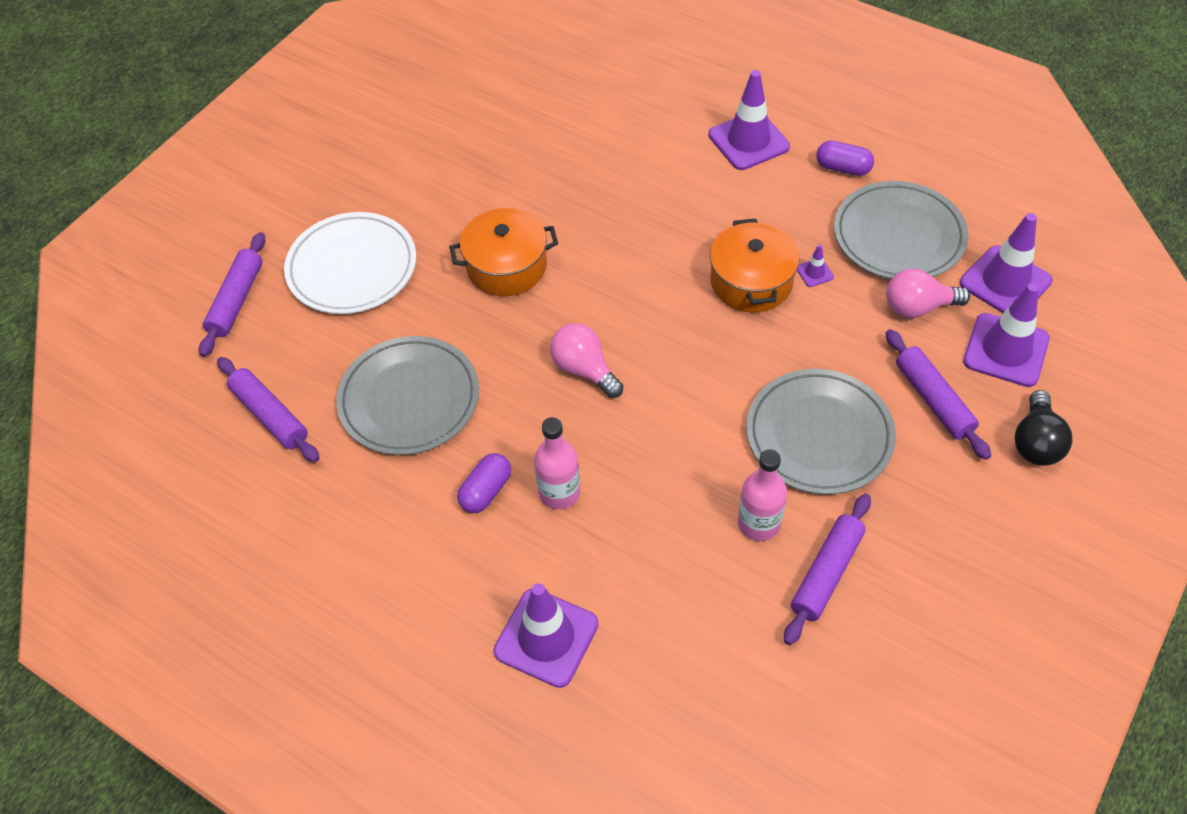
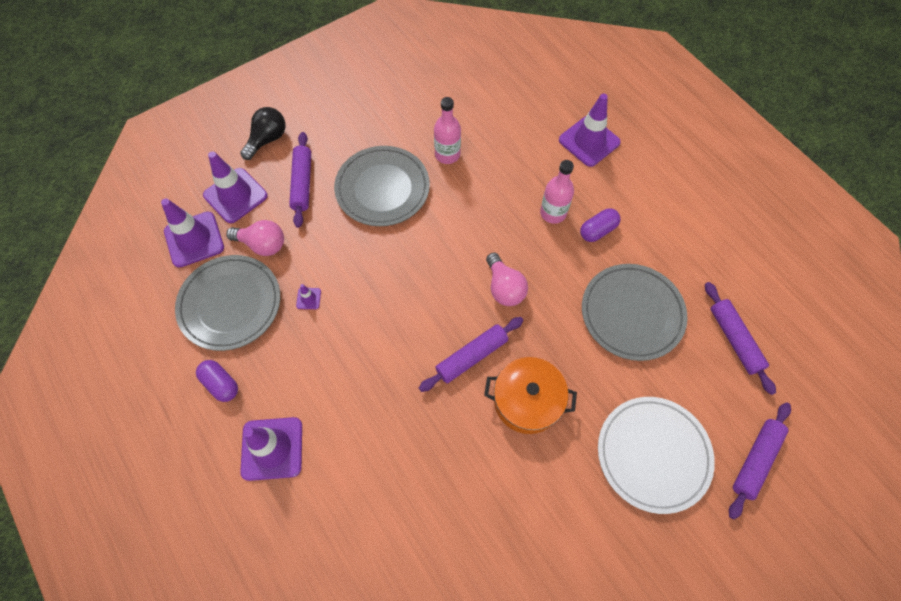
camera: 160 degrees left, 10 degrees up
orange pot [710,218,800,312] -> none
purple rolling pin [784,494,871,645] -> purple rolling pin moved to [419,317,524,392]

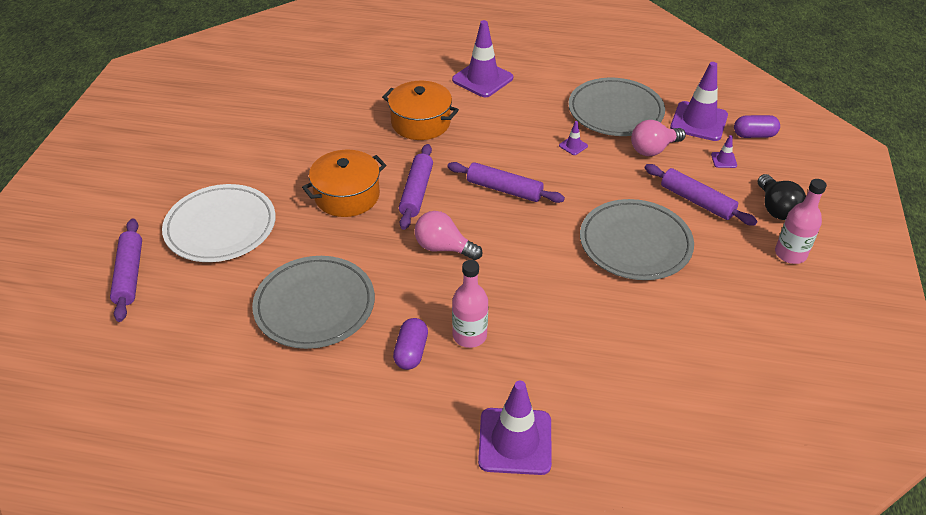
camera: 135 degrees right, 20 degrees down
purple capsule [196,360,238,402] -> purple capsule moved to [734,115,780,138]
purple traffic cone [203,151,268,223] -> purple traffic cone [711,135,737,168], size x0.43
pink bottle [434,97,461,164] -> pink bottle moved to [775,179,827,264]
purple rolling pin [705,282,776,395] -> purple rolling pin moved to [447,162,565,203]
none -> orange pot [382,81,459,140]

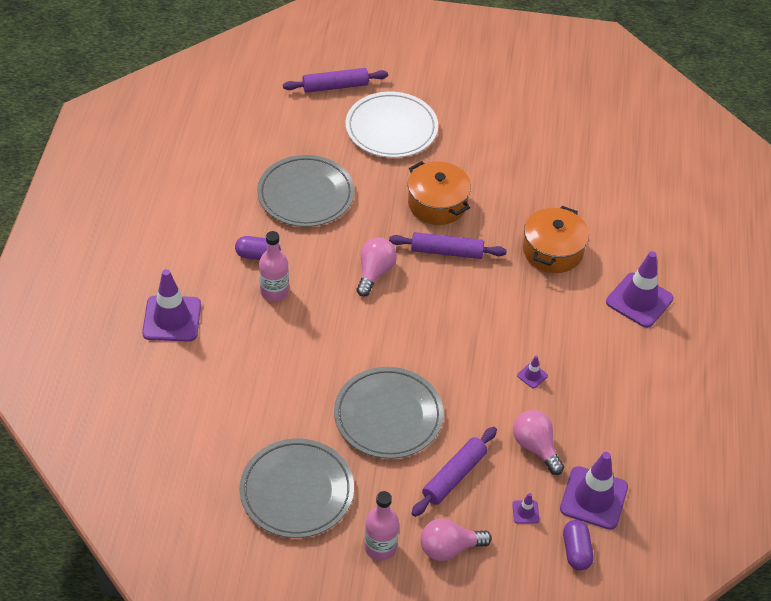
camera: 85 degrees right, 5 degrees up
purple rolling pin [447,162,565,203] -> none
grey plate [568,78,665,136] -> grey plate moved to [239,439,354,538]
black light bulb [758,174,806,220] -> pink light bulb [420,519,492,561]

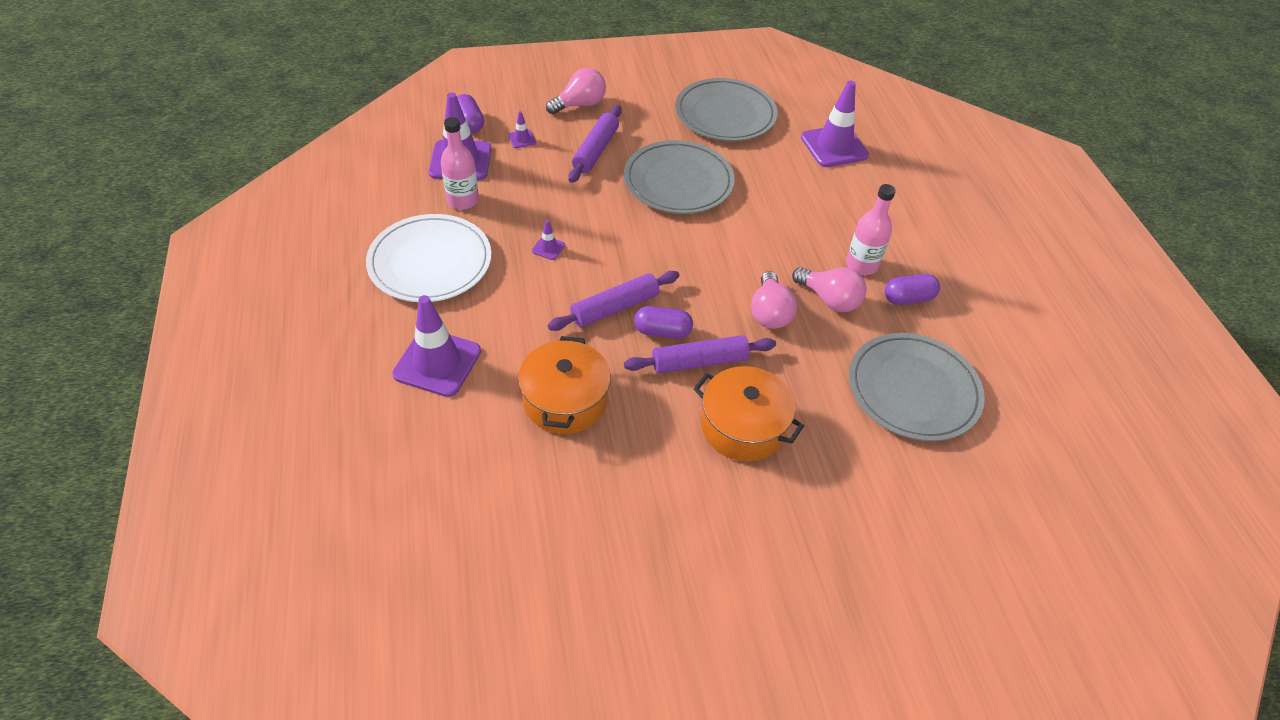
camera: 160 degrees right, 0 degrees up
purple traffic cone [142,269,201,342] -> purple traffic cone moved to [801,81,869,167]
purple rolling pin [283,68,388,93] -> purple rolling pin moved to [547,271,680,331]
white plate [346,92,438,158] -> white plate moved to [366,214,492,302]
pink bottle [365,491,399,561] -> pink bottle moved to [441,117,479,209]
pink light bulb [513,410,564,475] -> pink light bulb moved to [792,267,867,312]
none -> purple capsule [634,306,693,338]

